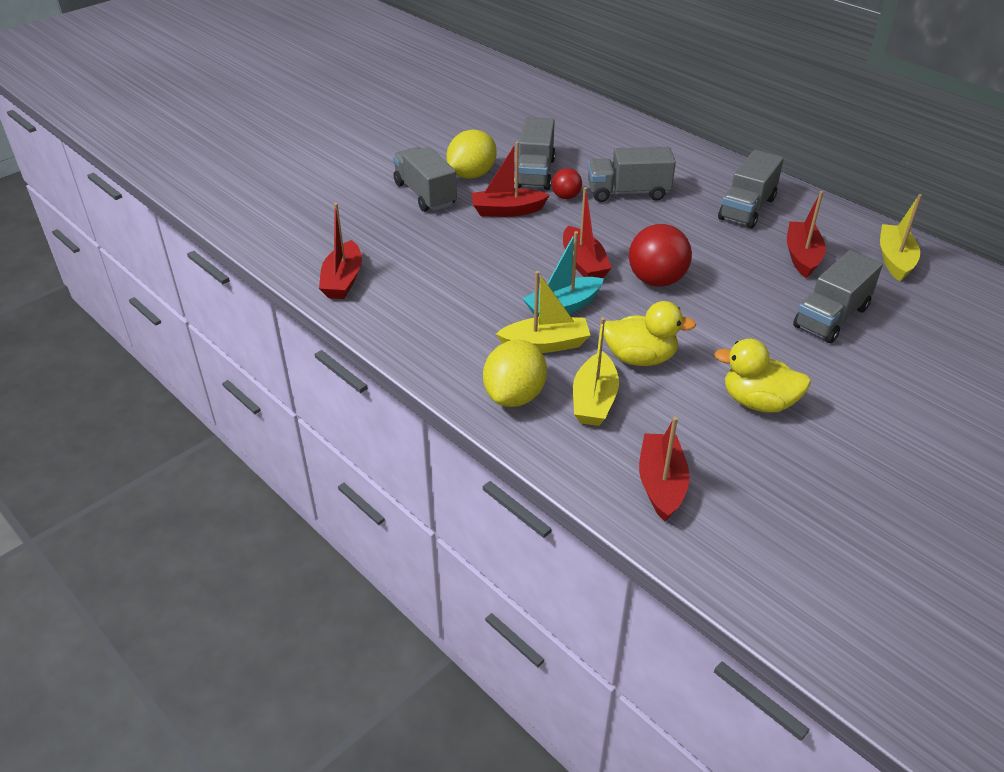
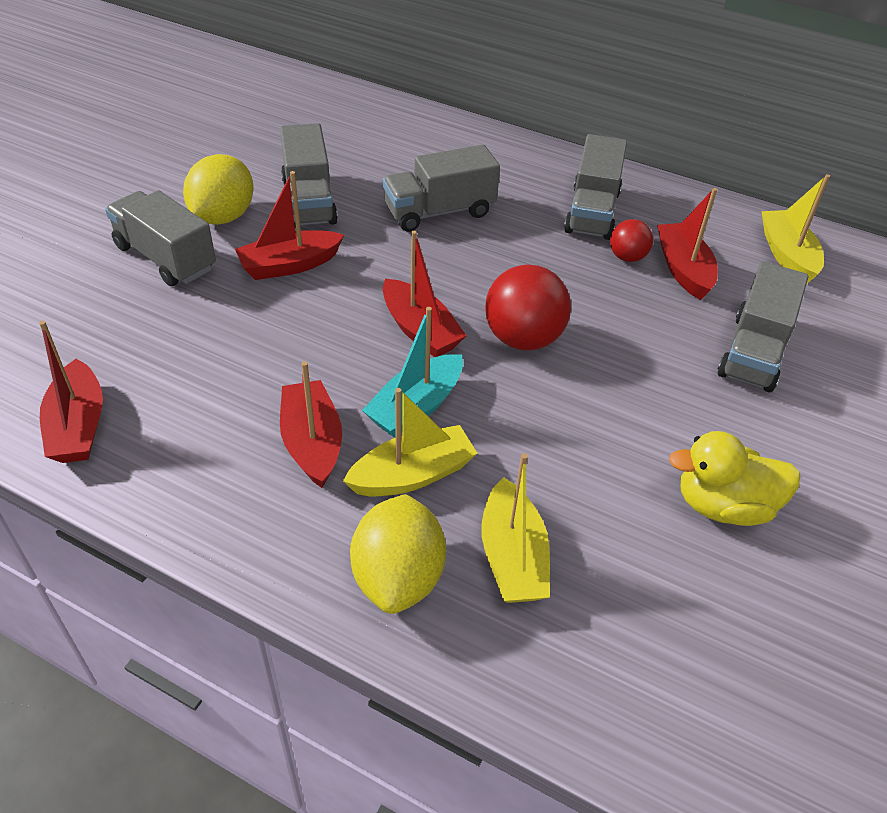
camera: 20 degrees left, 5 degrees up
red ball [552,168,582,199] -> red ball moved to [610,219,653,262]
yellow duck [603,301,696,366] -> none
red boat [639,417,690,522] -> red boat moved to [280,361,342,488]

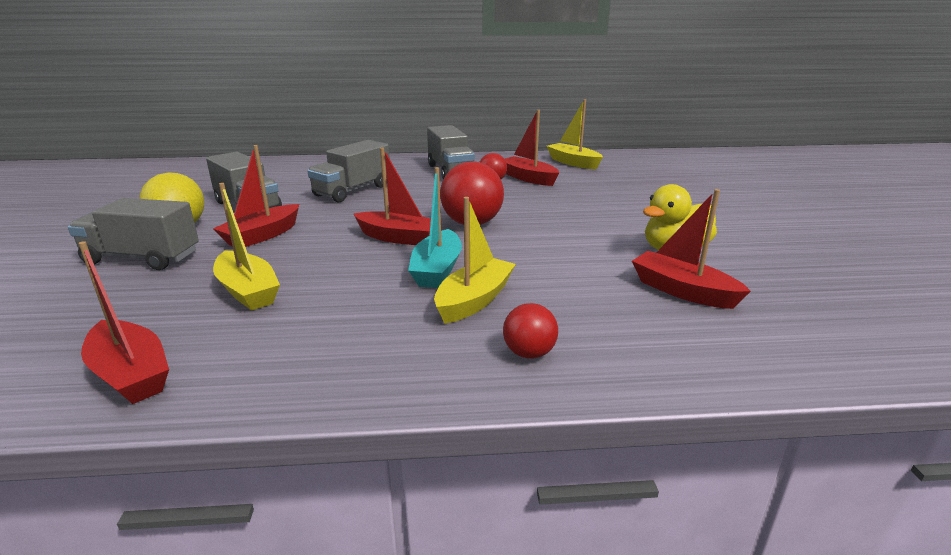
camera: 30 degrees left, 20 degrees down
red boat [280,361,342,488] -> red boat moved to [632,189,751,309]
yellow lemon [350,494,446,614] -> red ball [503,303,558,359]
yellow boat [481,453,550,603] -> yellow boat moved to [213,183,280,311]
grey truck [718,261,808,392] -> none

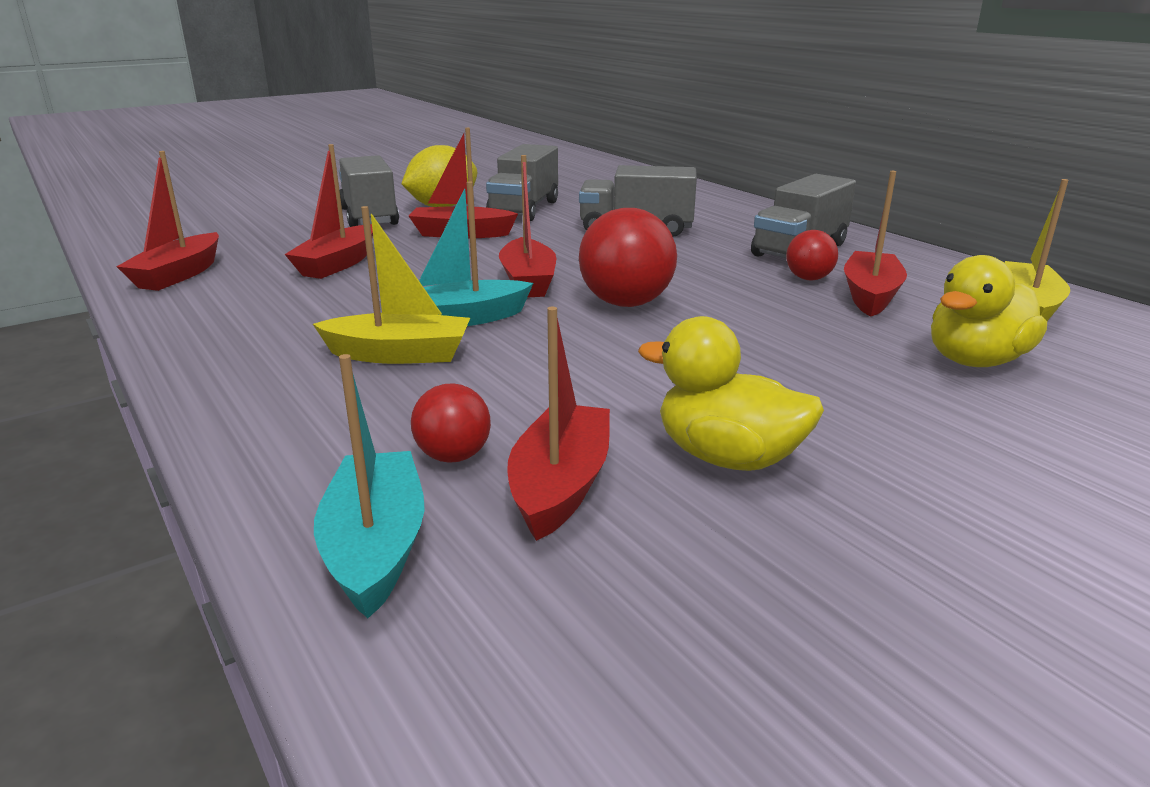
camera: 60 degrees right, 0 degrees up
yellow boat [213,183,280,311] -> red boat [285,144,373,279]
red ball [503,303,558,359] -> red ball moved to [411,383,491,463]
none -> turquoise boat [314,354,425,619]
none -> yellow duck [931,255,1047,367]

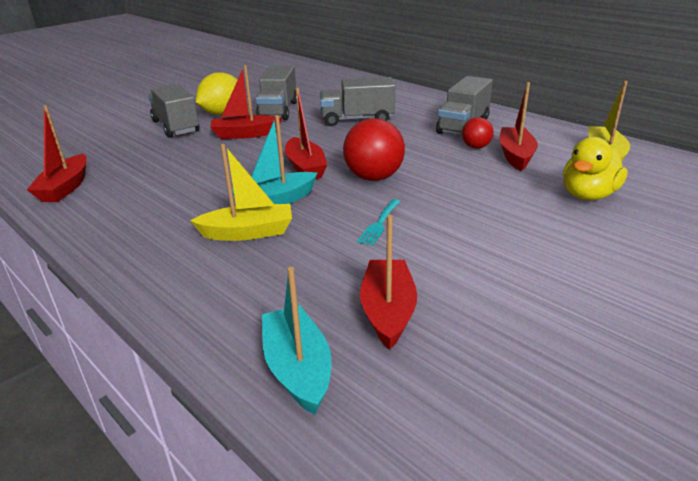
camera: 10 degrees left, 5 degrees up
red boat [285,144,373,279] -> none
red ball [411,383,491,463] -> none
yellow duck [638,316,824,471] -> none
none -> turquoise fork [357,199,400,246]

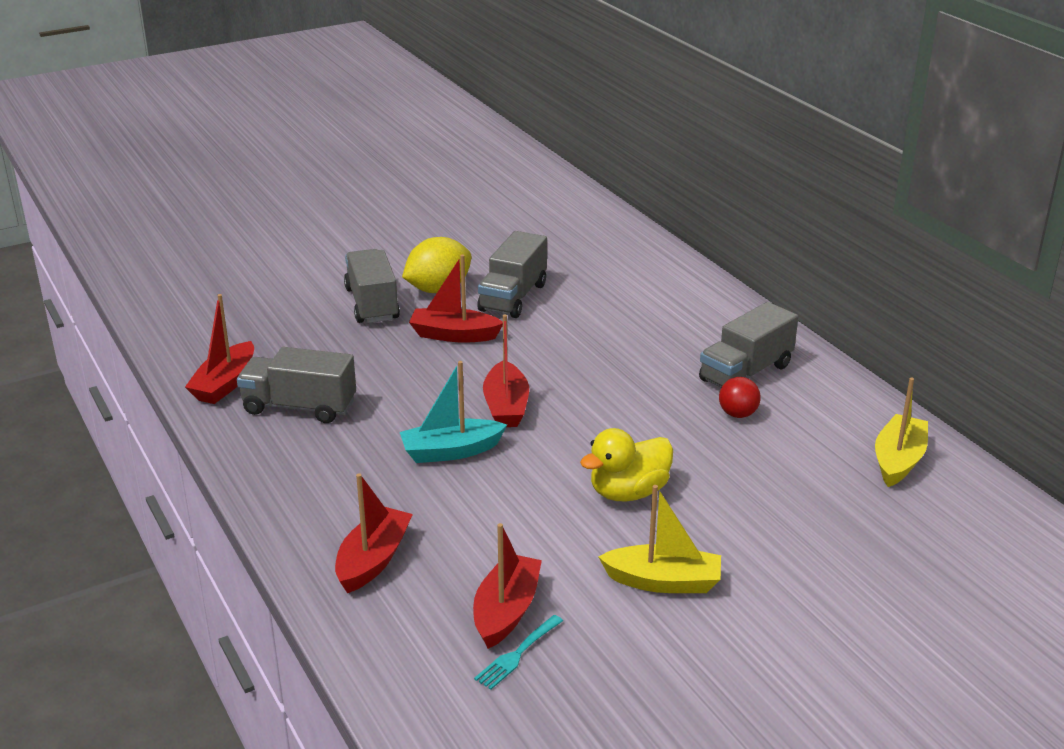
camera: 15 degrees right, 0 degrees up
yellow boat [190,144,292,241] -> yellow boat moved to [598,485,721,593]
turquoise boat [262,267,332,415] -> none
grey truck [320,77,395,126] -> grey truck moved to [237,347,356,423]
red ball [343,118,405,181] -> none
turquoise fork [357,199,400,246] -> turquoise fork moved to [474,615,563,689]
red boat [499,82,538,171] -> red boat moved to [335,473,413,593]
yellow duck [563,137,628,201] -> yellow duck moved to [580,428,673,502]

